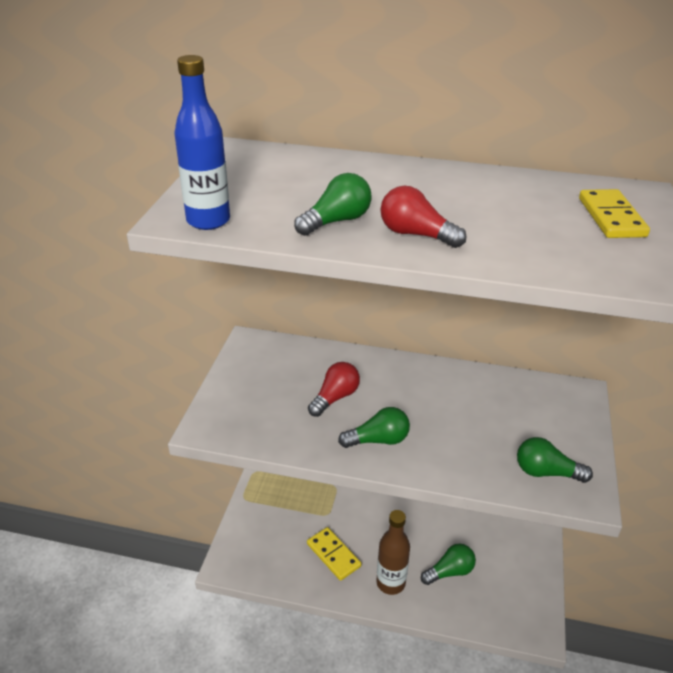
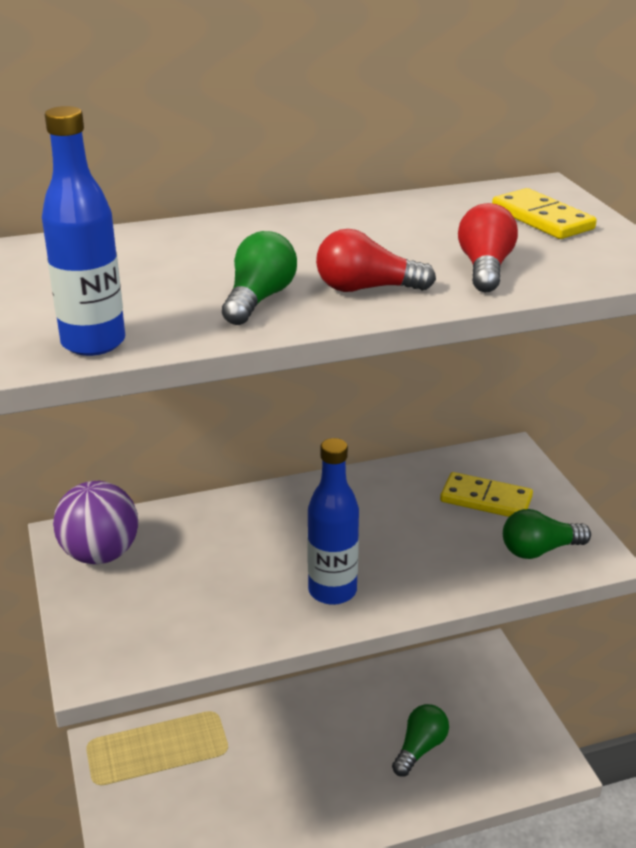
camera: 30 degrees left, 5 degrees down
yellow domino [307,527,361,581] -> yellow domino moved to [440,472,533,517]
red light bulb [308,362,360,417] -> red light bulb moved to [458,203,518,292]
green light bulb [338,407,410,448] -> blue bottle [307,438,359,605]
brown bottle [377,510,410,595] -> none
none -> purple ball [53,481,138,564]

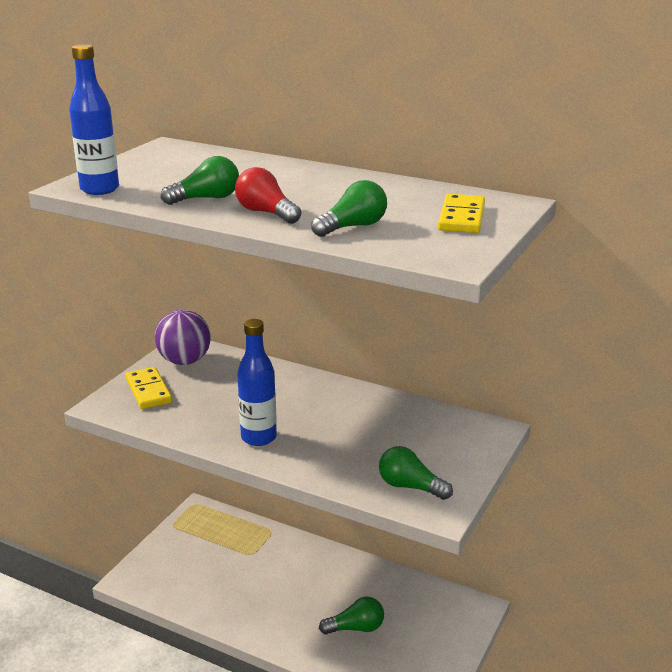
camera: 45 degrees right, 5 degrees down
yellow domino [440,472,533,517] -> yellow domino moved to [125,367,172,409]
red light bulb [458,203,518,292] -> green light bulb [311,180,387,237]

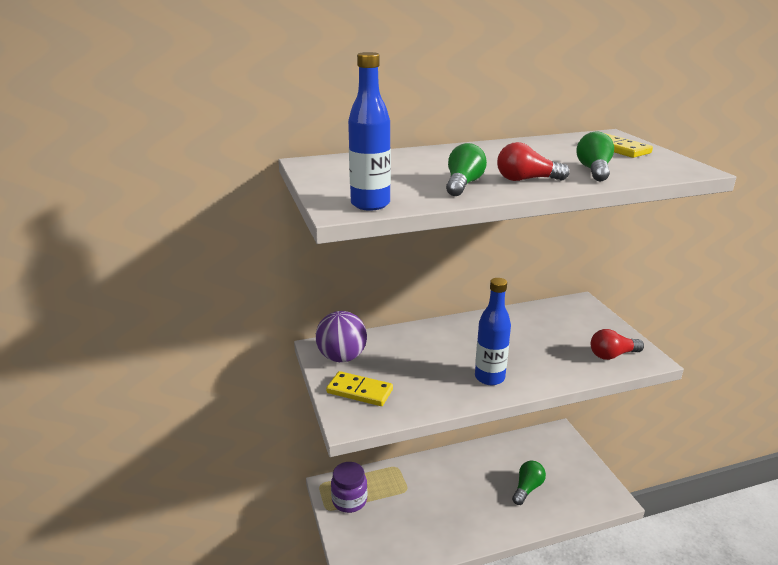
camera: 45 degrees left, 0 degrees up
green light bulb [379,446,453,500] -> red light bulb [591,329,644,360]
none -> purple jar [331,462,367,513]

